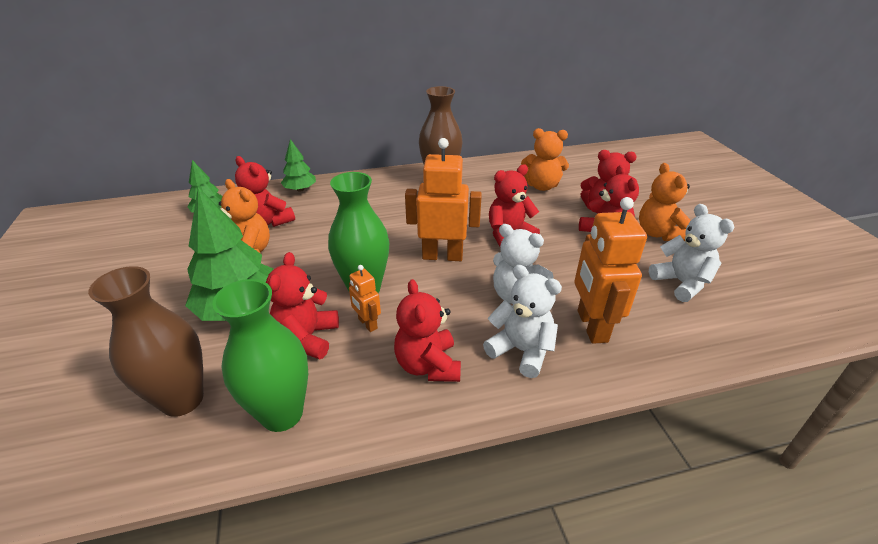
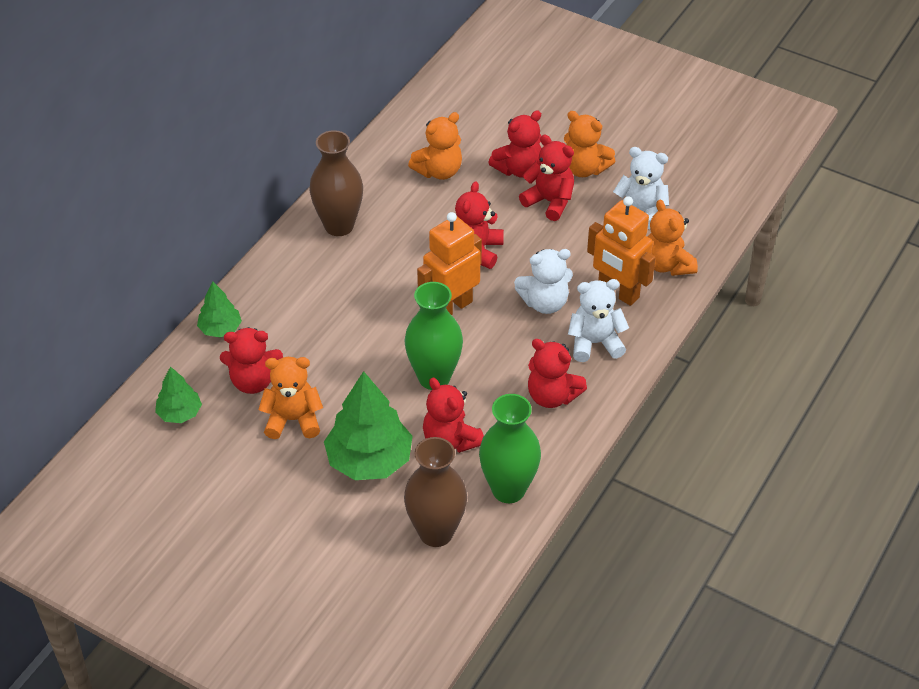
camera: 45 degrees left, 10 degrees up
orange robot [349,265,381,332] -> none
none -> orange teddy bear [648,200,698,276]

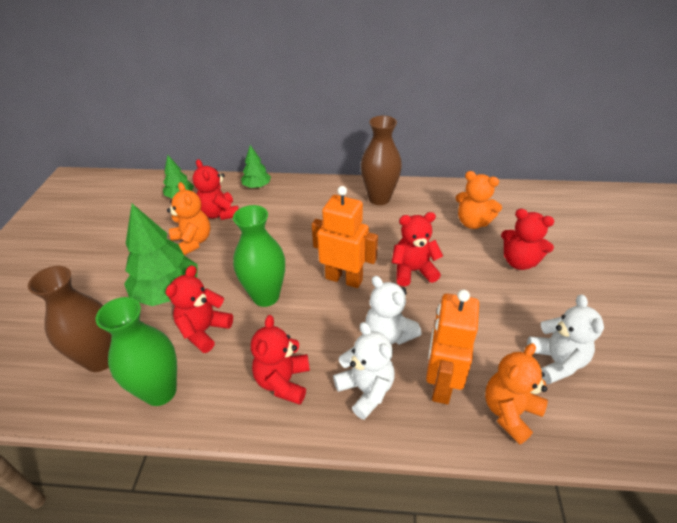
camera: 65 degrees right, 5 degrees down
red teddy bear [519,135,574,221] -> none
orange teddy bear [564,111,615,177] -> none

